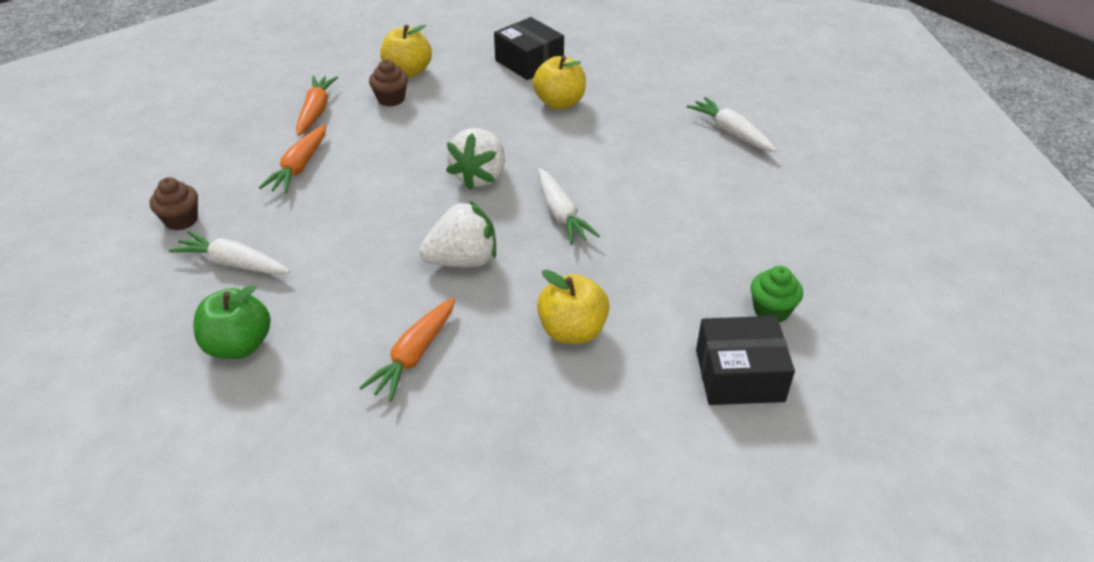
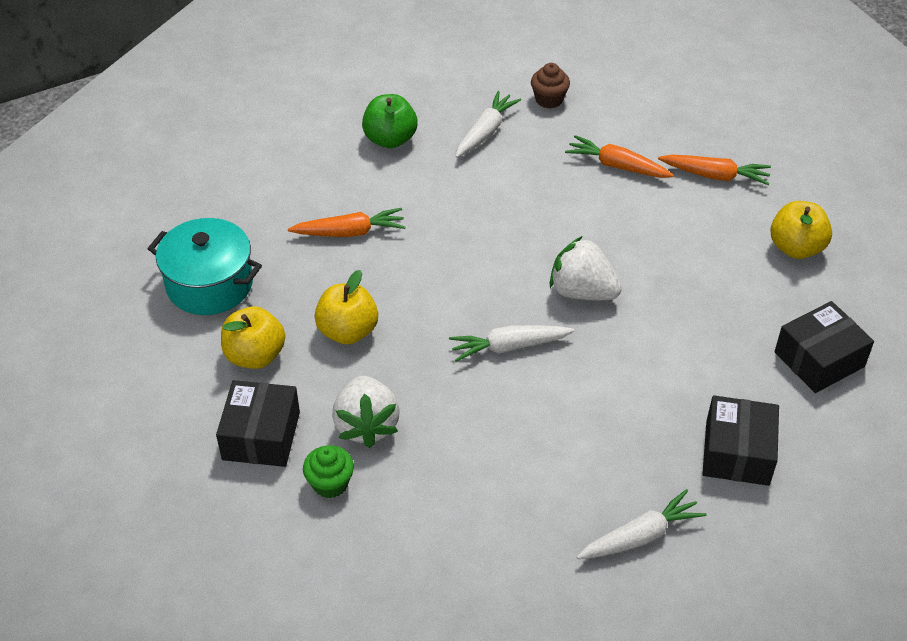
camera: 100 degrees right, 5 degrees up
orange carrot [359,297,455,402] -> orange carrot turned 135 degrees clockwise [288,208,405,237]
brown cupcake [369,60,408,107] -> none
white strawberry [419,200,496,267] -> white strawberry moved to [332,376,400,448]
yellow apple [533,55,586,109] -> yellow apple moved to [221,306,285,369]
none -> turquoise pot [148,218,262,315]
none -> black box [703,395,779,486]

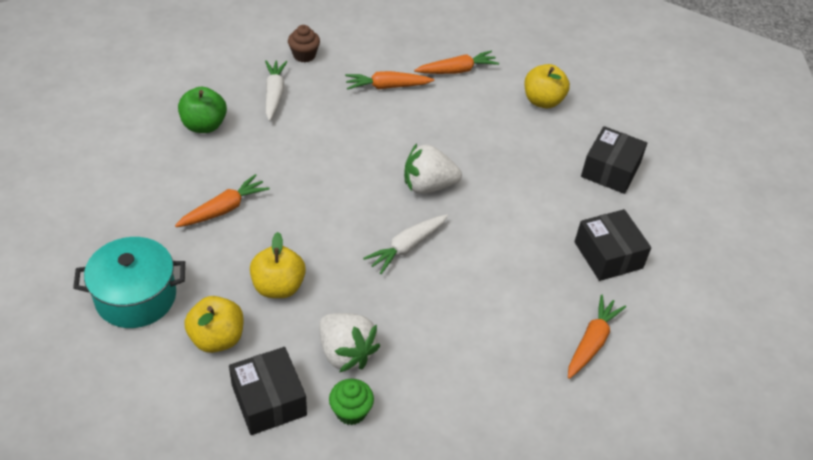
camera: 35 degrees left, 0 degrees up
white carrot [577,489,707,559] -> orange carrot [568,294,626,379]

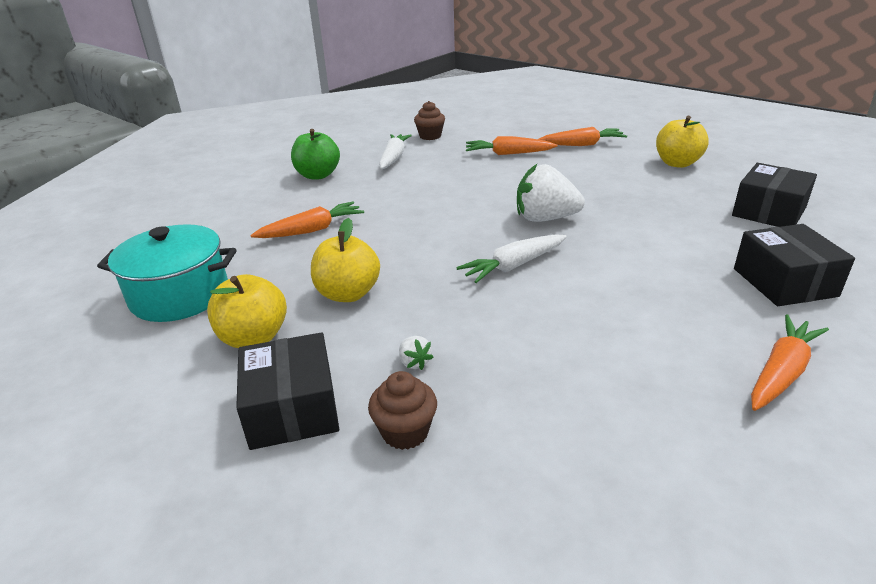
camera: 15 degrees right, 15 degrees down
white strawberry [319,313,380,372] -> white strawberry [399,336,433,370], size x0.42
green cupcake [329,379,374,425] -> brown cupcake [368,371,437,450]

